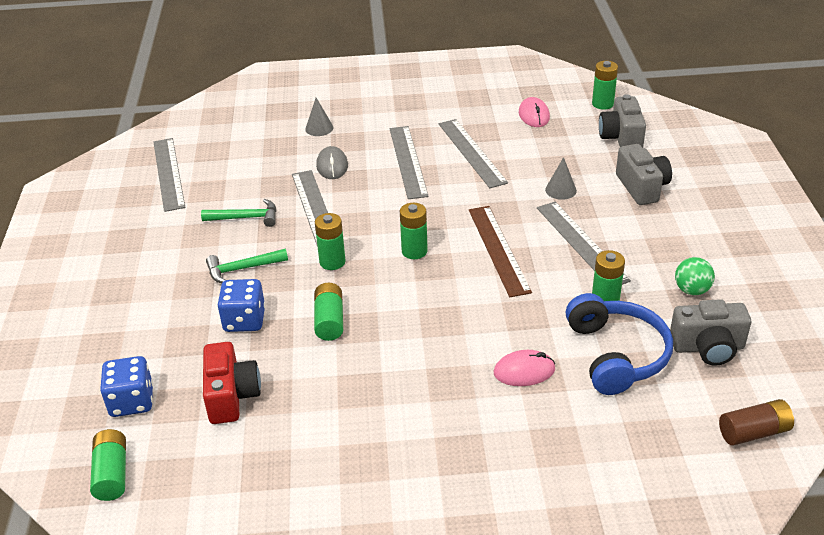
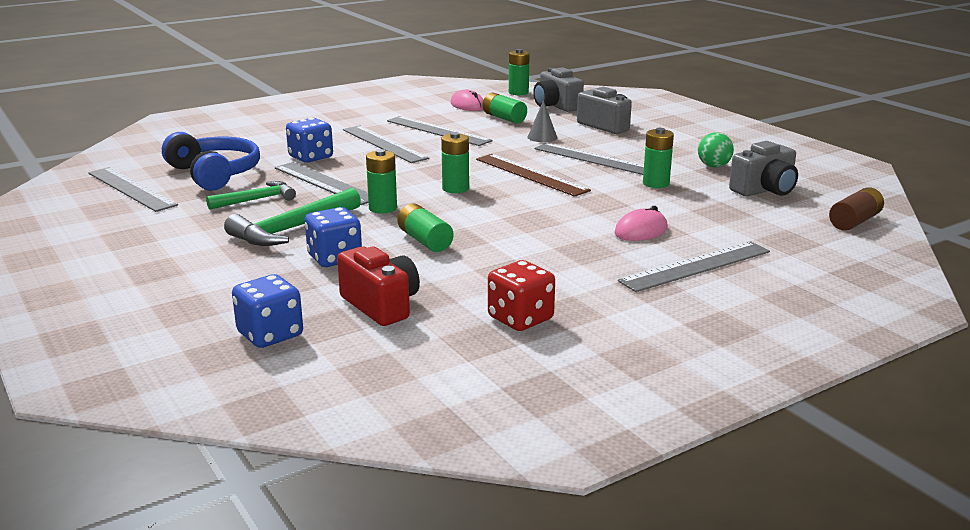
camera: 30 degrees left, 15 degrees down
green battery [90,429,126,501] -> green battery moved to [482,93,527,124]
green hammer [206,249,288,283] -> green hammer [224,188,361,246], size x1.55
grey cone [305,98,333,136] -> none
grey mouse [316,146,348,179] -> blue dice [286,118,333,163]
blue headphones [566,293,673,395] -> blue headphones moved to [162,132,260,191]
none -> red dice [488,260,555,331]
none -> grey ruler [618,241,770,292]

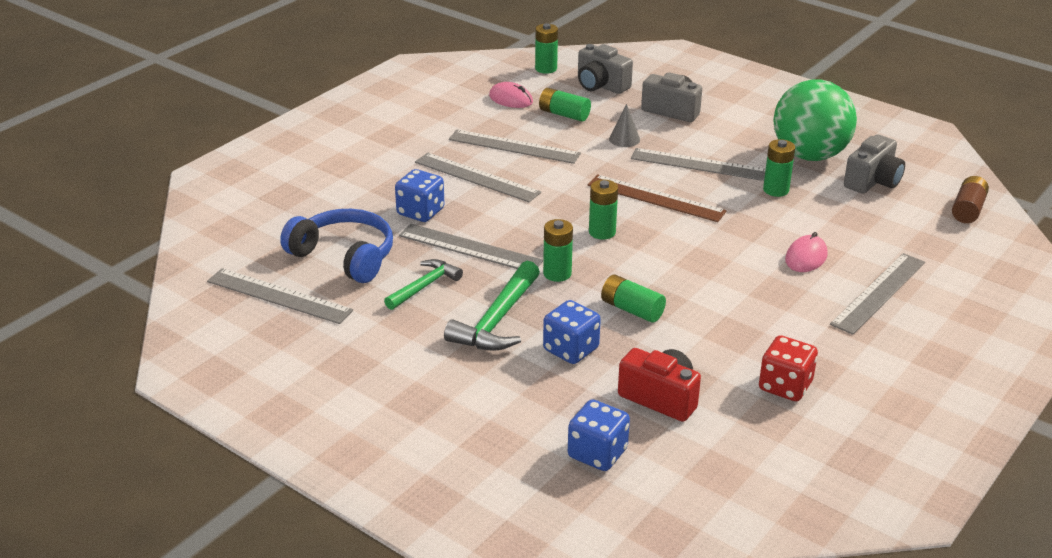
camera: 20 degrees left, 10 degrees up
green ball [698,132,734,168] -> green ball [773,79,857,161], size x2.36

